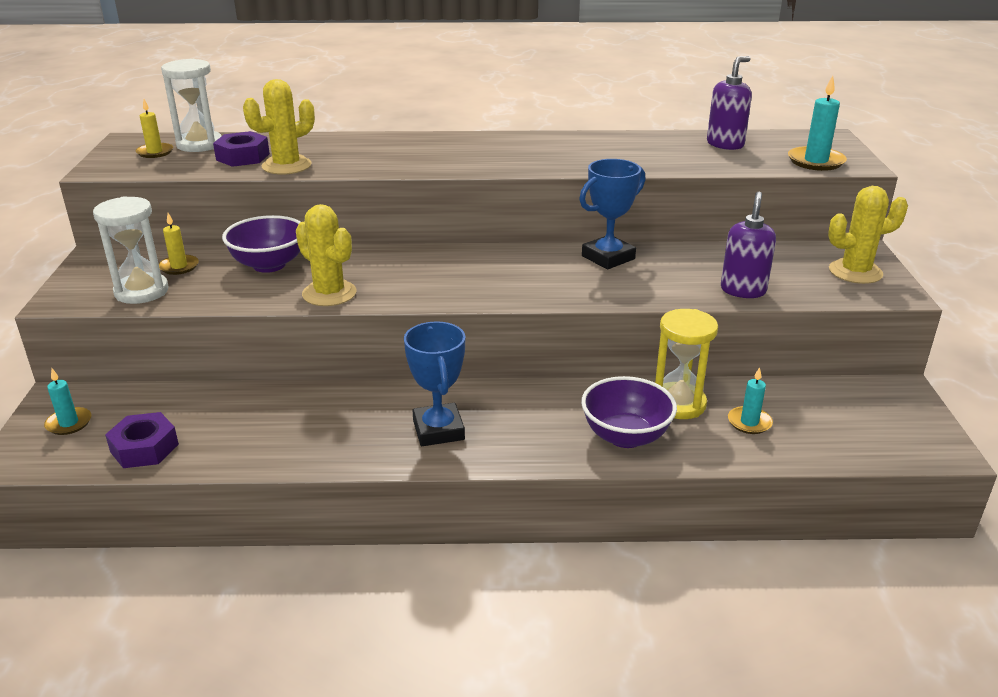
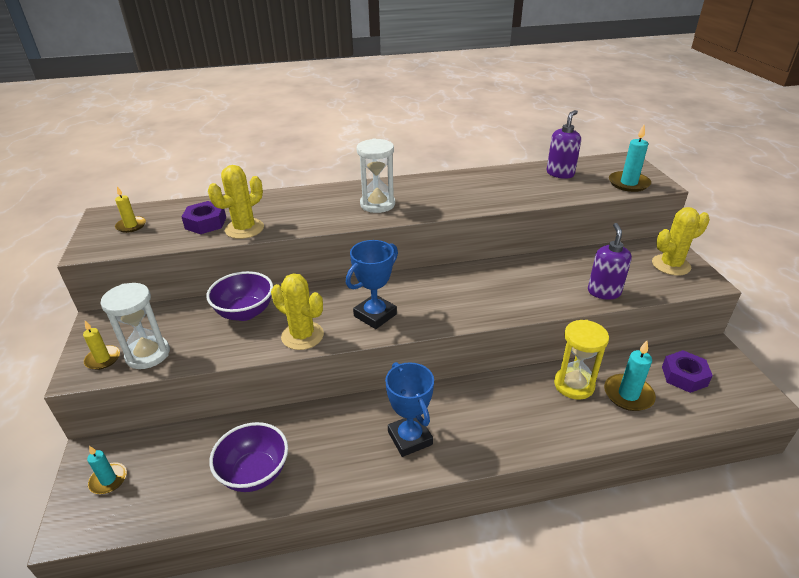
camera: 10 degrees left, 5 degrees up
purple nut [105,412,179,468] -> purple nut moved to [662,350,713,393]
yellow candle [159,213,199,275] -> yellow candle moved to [83,321,120,370]
white hourglass [161,59,222,152] -> white hourglass moved to [357,139,395,213]
blue trophy [579,159,645,269] -> blue trophy moved to [346,240,398,329]
purple bowl [581,376,677,448] -> purple bowl moved to [209,422,288,492]
turquoise candle [728,367,773,434] -> turquoise candle [604,341,656,411], size x1.53

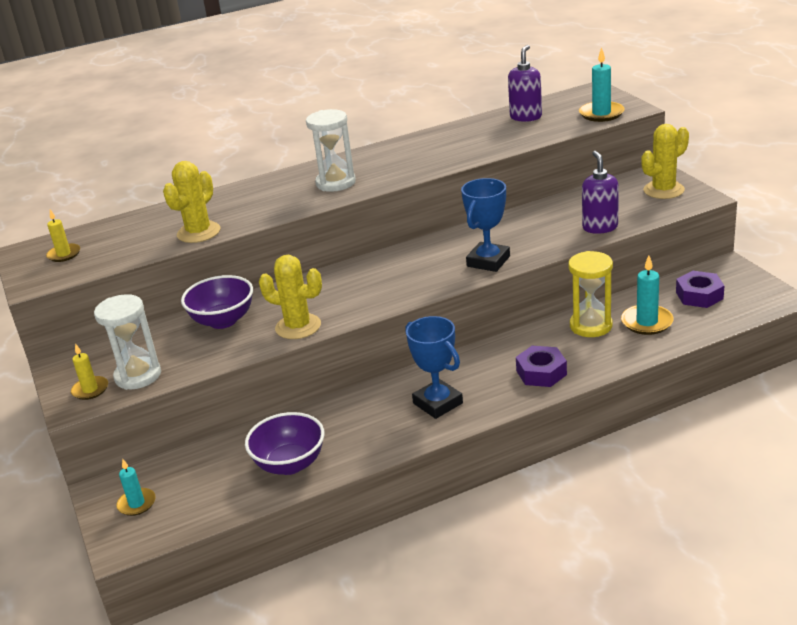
camera: 10 degrees left, 5 degrees down
purple nut [181,201,226,234] -> purple nut moved to [516,346,567,387]
blue trophy [346,240,398,329] -> blue trophy moved to [461,178,510,272]

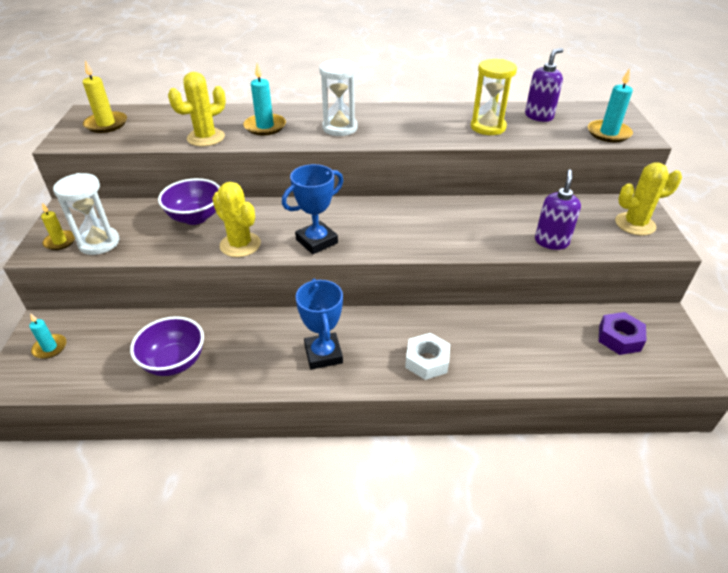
camera: 20 degrees right, 10 degrees up
yellow candle [46,209,80,262] -> yellow candle [83,60,127,133], size x1.53
blue trophy [461,178,510,272] -> blue trophy moved to [282,164,343,254]
purple nut [516,346,567,387] -> white nut [405,333,450,380]
yellow hourglass [568,251,613,337] -> yellow hourglass moved to [471,59,517,135]
turquoise candle [621,255,674,335] -> turquoise candle moved to [243,63,286,135]

